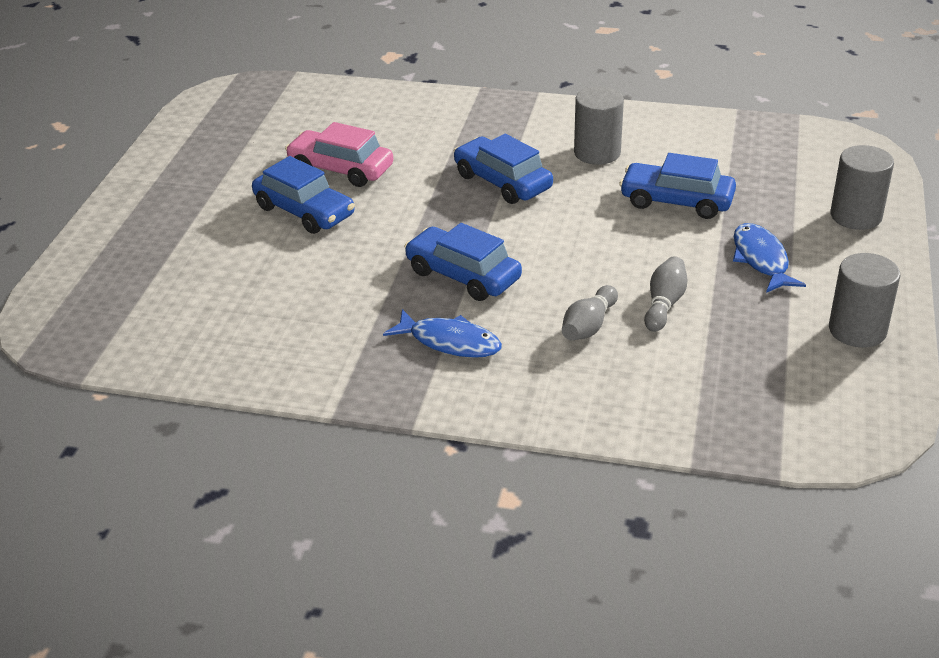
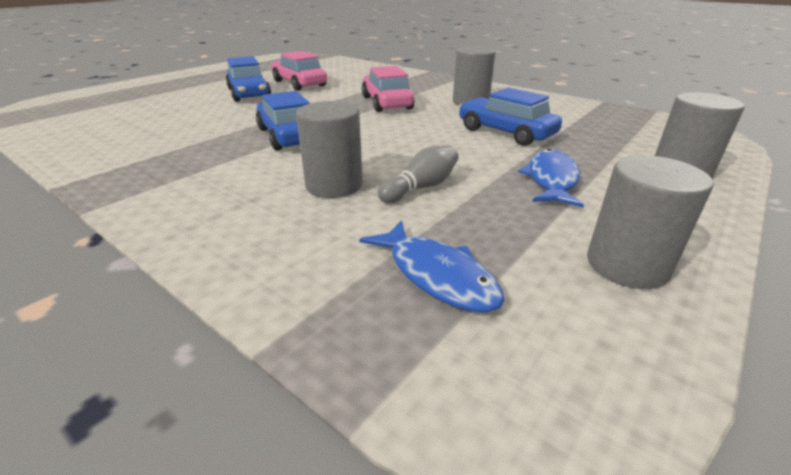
camera: 25 degrees right, 5 degrees down
blue fish [383,309,502,358] -> blue fish moved to [359,220,505,313]
blue car [454,134,553,204] -> pink car [362,66,414,112]
grey bowling pin [562,285,618,341] -> grey cylinder [296,101,363,198]

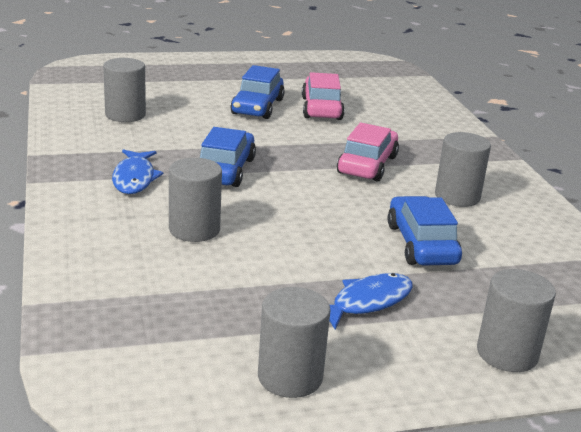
camera: 35 degrees right, 5 degrees down
blue fish [359,220,505,313] -> blue fish moved to [112,149,163,194]
grey bowling pin [378,146,459,204] -> none
none -> grey cylinder [103,58,146,122]

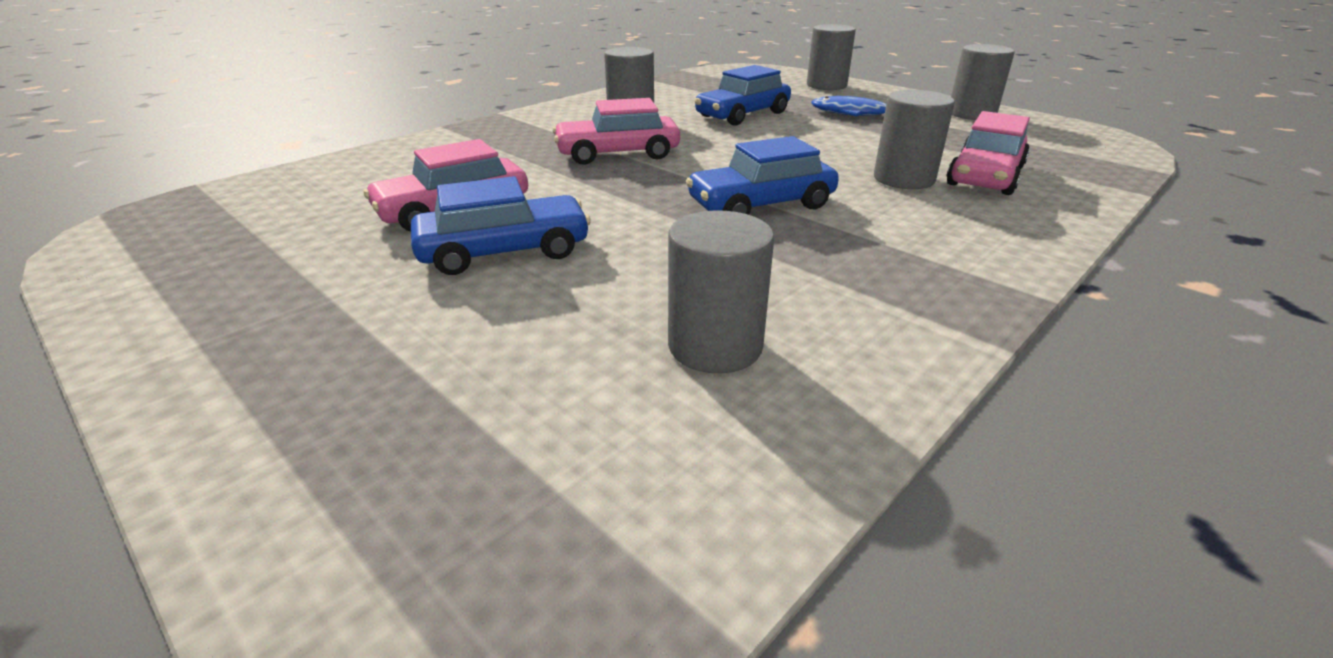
camera: 120 degrees left, 5 degrees up
blue fish [112,149,163,194] -> none
none -> pink car [946,111,1030,195]

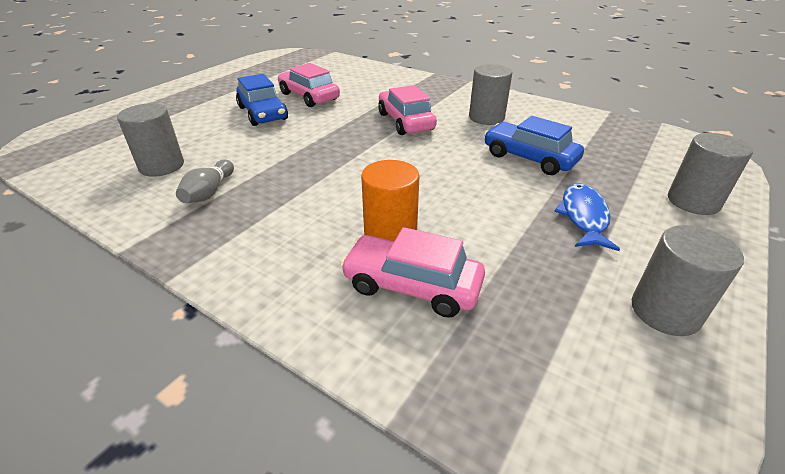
camera: 80 degrees right, 5 degrees up
blue car [686,136,839,215] -> none
grey cylinder [874,90,955,189] -> orange cylinder [361,160,420,241]
none -> grey bowling pin [176,159,234,203]

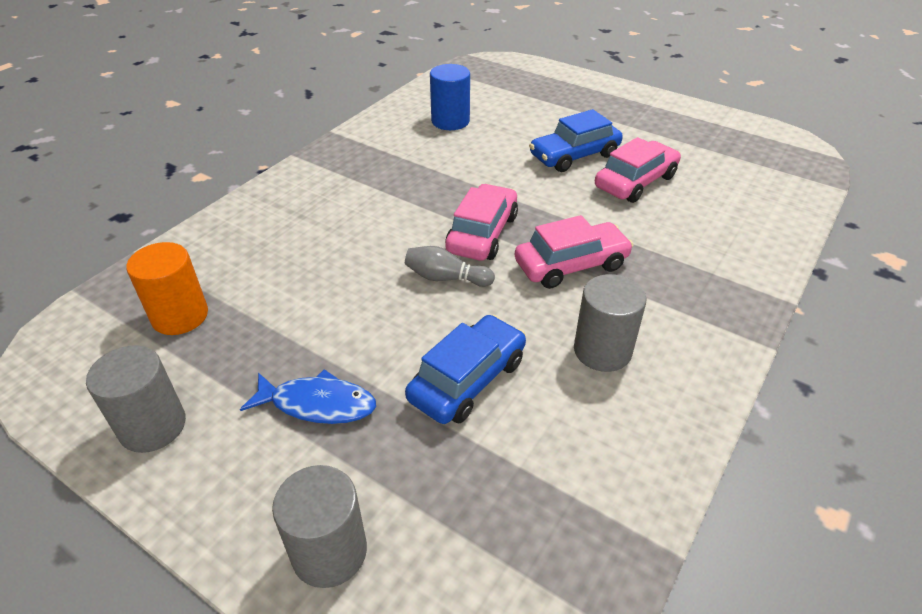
camera: 90 degrees right, 5 degrees up
grey cylinder [117,103,184,177] -> blue cylinder [430,64,470,130]
grey bowling pin [176,159,234,203] -> grey bowling pin moved to [405,246,495,287]
pink car [340,227,485,318] -> pink car moved to [445,184,518,261]
orange cylinder [361,160,420,241] -> orange cylinder moved to [126,242,208,335]

